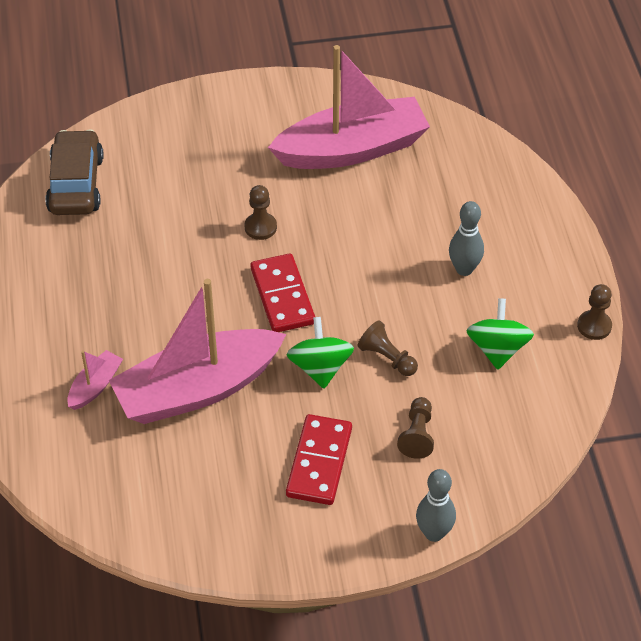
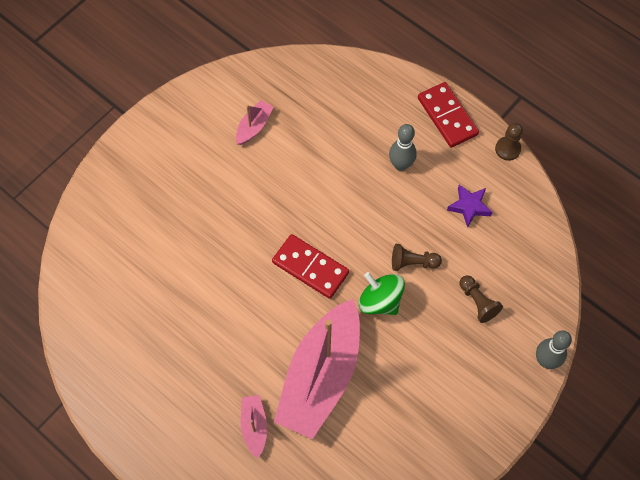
camera: 40 degrees left, 15 degrees up
brown car [45,129,104,215] -> none
brown pawn [244,185,277,240] -> none
pink boat [268,45,430,169] -> pink boat [236,100,273,145], size x0.42
red domino [286,414,352,505] -> red domino moved to [418,82,479,148]
green spinning top [466,298,534,370] -> purple star [447,185,493,228]

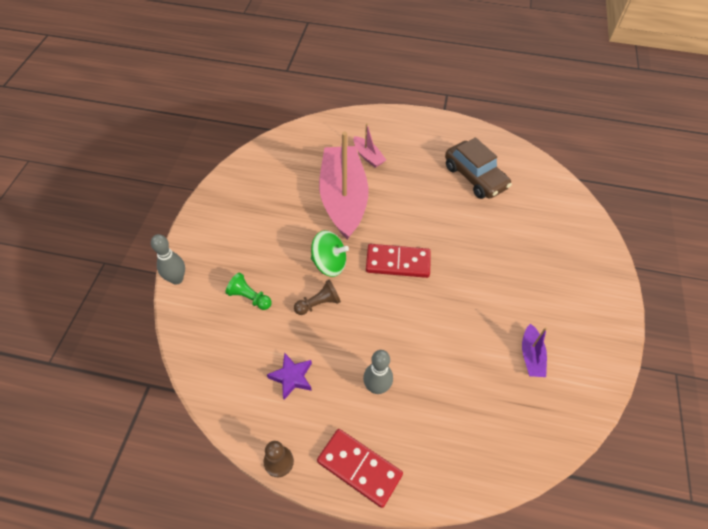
camera: 150 degrees right, 10 degrees down
pink boat [236,100,273,145] -> purple boat [522,324,547,377]
brown pawn [459,275,503,323] -> green pawn [225,273,272,310]
none -> brown car [445,138,512,199]

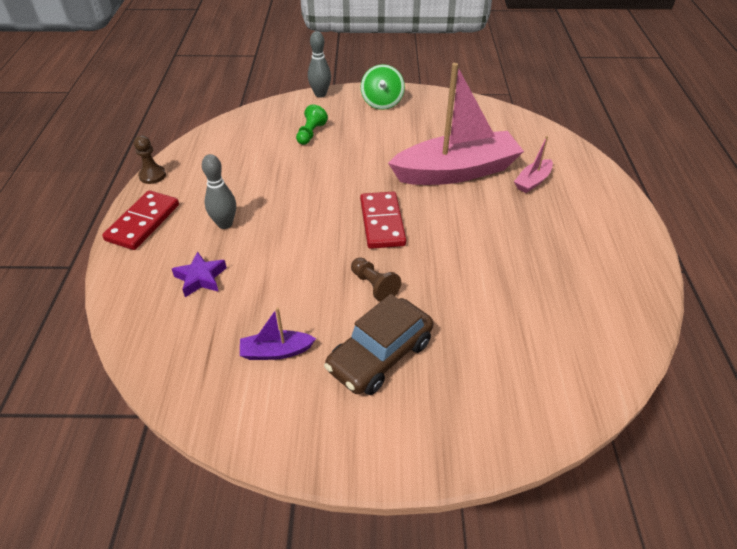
camera: 80 degrees right, 10 degrees down
purple star [267,353,312,400] -> purple star moved to [172,251,227,297]
brown pawn [294,280,341,315] -> brown pawn moved to [351,257,401,302]
green spinning top [311,230,349,277] -> green spinning top moved to [361,64,405,110]
brown car [445,138,512,199] -> brown car moved to [324,294,433,395]

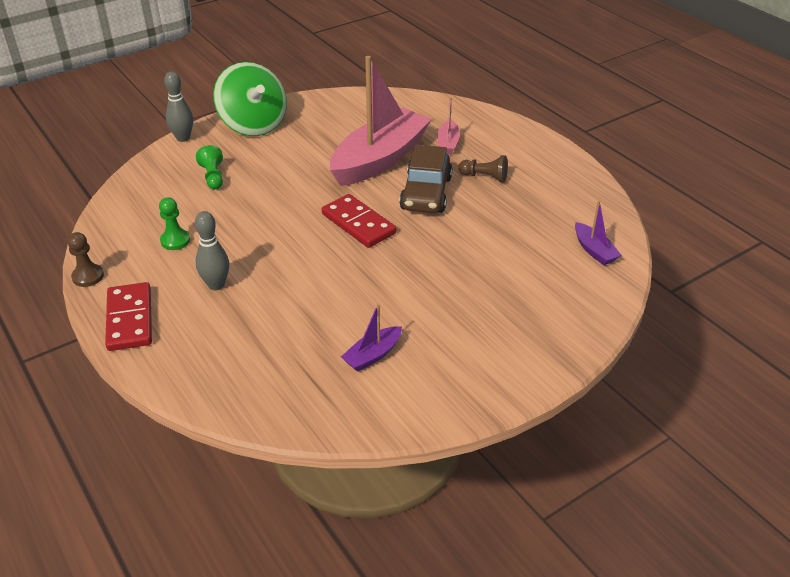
camera: 35 degrees left, 5 degrees down
purple star [172,251,227,297] -> none
brown car [324,294,433,395] -> brown car moved to [399,145,452,213]
brown pawn [351,257,401,302] -> brown pawn moved to [458,155,508,183]
green spinning top [361,64,405,110] -> green spinning top [213,62,287,136], size x1.56
none -> green pawn [159,197,190,250]
none -> purple boat [575,201,622,265]

